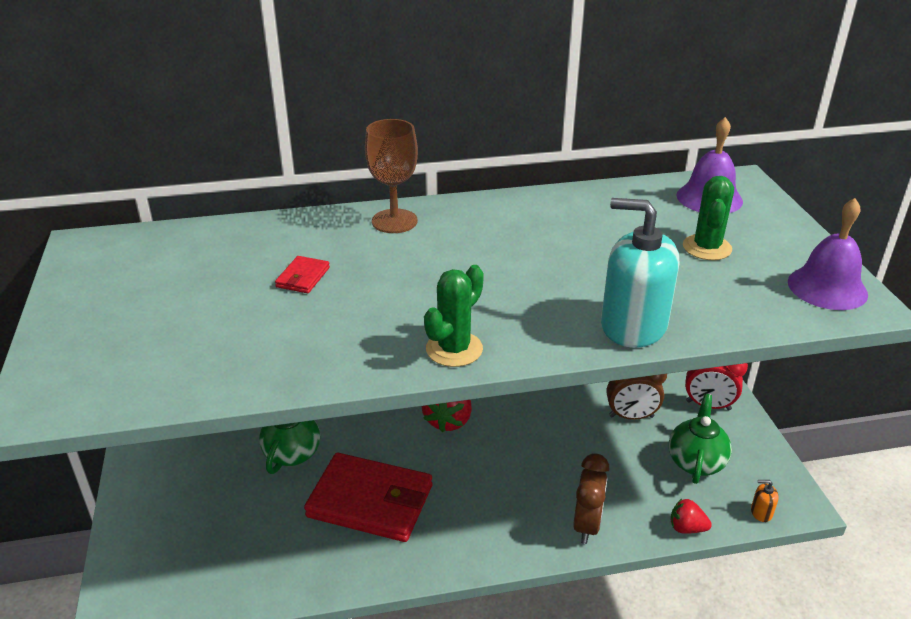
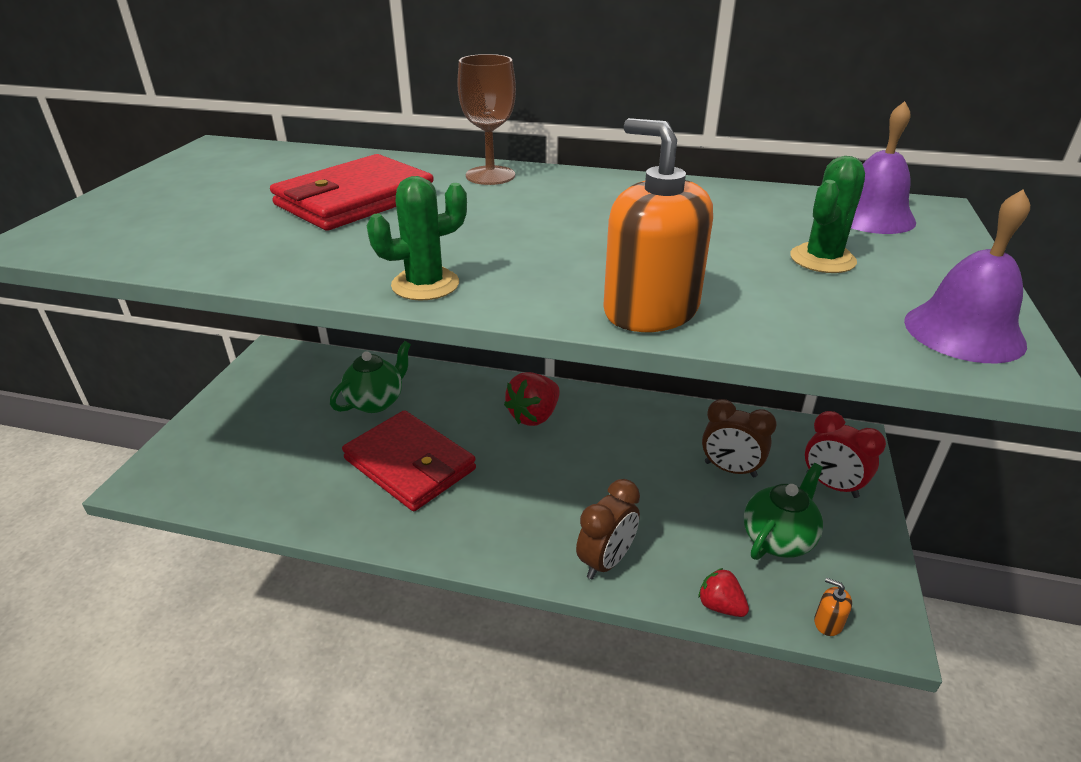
camera: 25 degrees right, 0 degrees up
red wallet [275,256,330,293] -> red wallet [270,154,434,231], size x2.47
turquoise soap dispenser [601,198,679,348] -> orange soap dispenser [603,118,713,332]

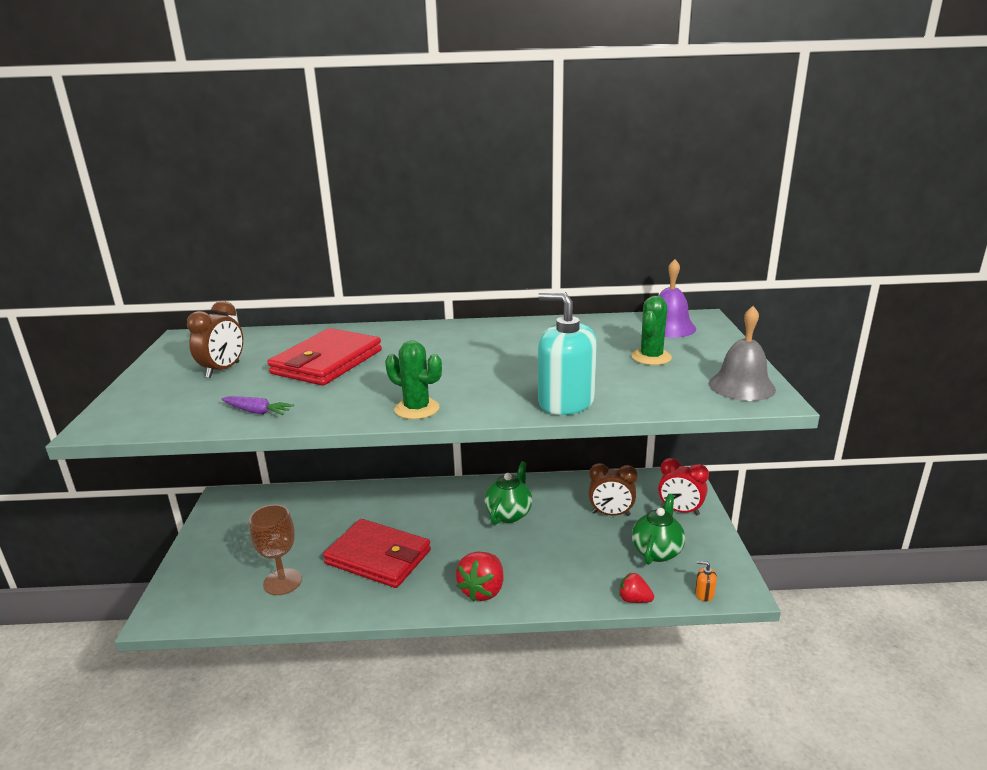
camera: 15 degrees left, 10 degrees down
green teapot [330,341,411,413] -> green teapot moved to [484,461,532,525]
green cactus [367,176,467,301] -> green cactus turned 75 degrees clockwise [385,340,442,419]
brown goblet [457,54,516,185] -> brown goblet moved to [249,505,302,595]
red strawberry [504,372,560,426] -> red strawberry moved to [456,552,504,602]
brown clock [576,479,640,579] -> brown clock moved to [187,301,243,378]
orange soap dispenser [603,118,713,332] -> turquoise soap dispenser [538,292,597,415]
purple bell [904,190,1030,363] -> grey bell [709,306,776,401]
none -> purple carrot [221,396,294,415]

